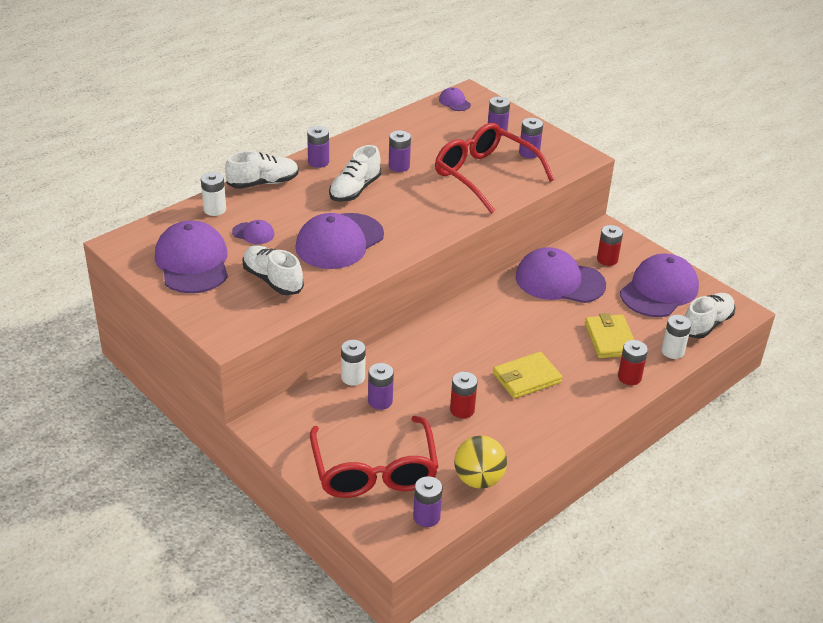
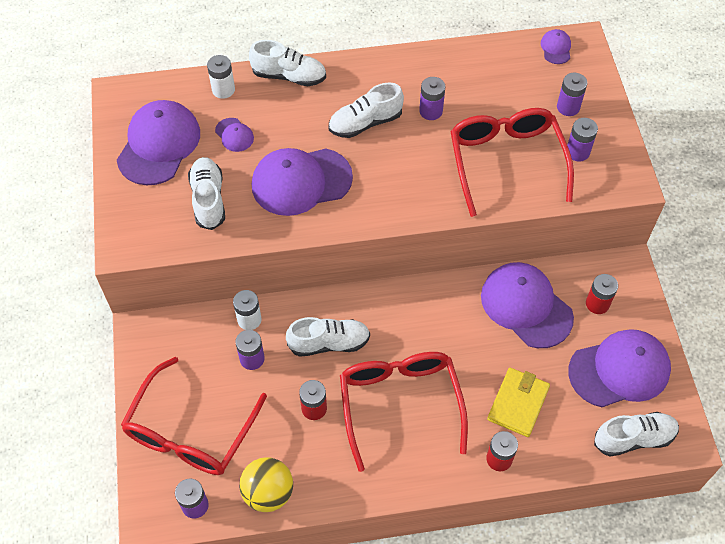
camera: 35 degrees right, 20 degrees up
purple battery [307,126,329,168] -> none
yellow wallet [493,352,562,399] -> red glasses [340,352,468,472]
white battery [661,315,692,359] -> none
none -> white shoe [286,317,370,357]

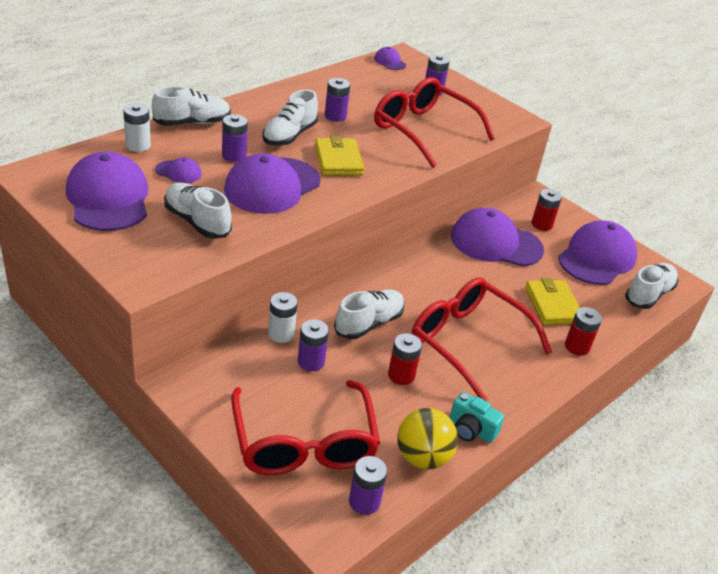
camera: 40 degrees left, 20 degrees down
purple battery [567,118,598,162] -> purple battery moved to [222,114,248,162]
none -> yellow wallet [315,136,365,176]
none -> turquoise camera [450,392,504,443]

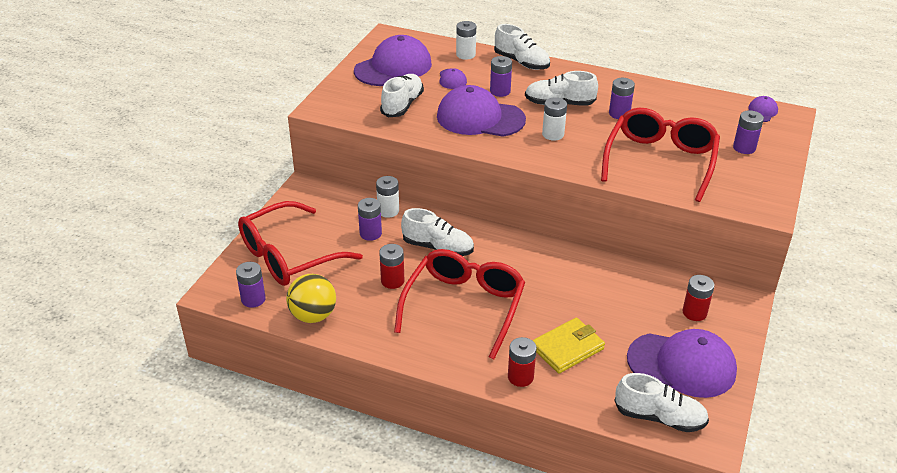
camera: 70 degrees right, 0 degrees up
yellow wallet [315,136,365,176] -> white battery [542,97,567,141]
turquoise camera [450,392,504,443] -> none
purple cap [451,208,544,267] -> none

